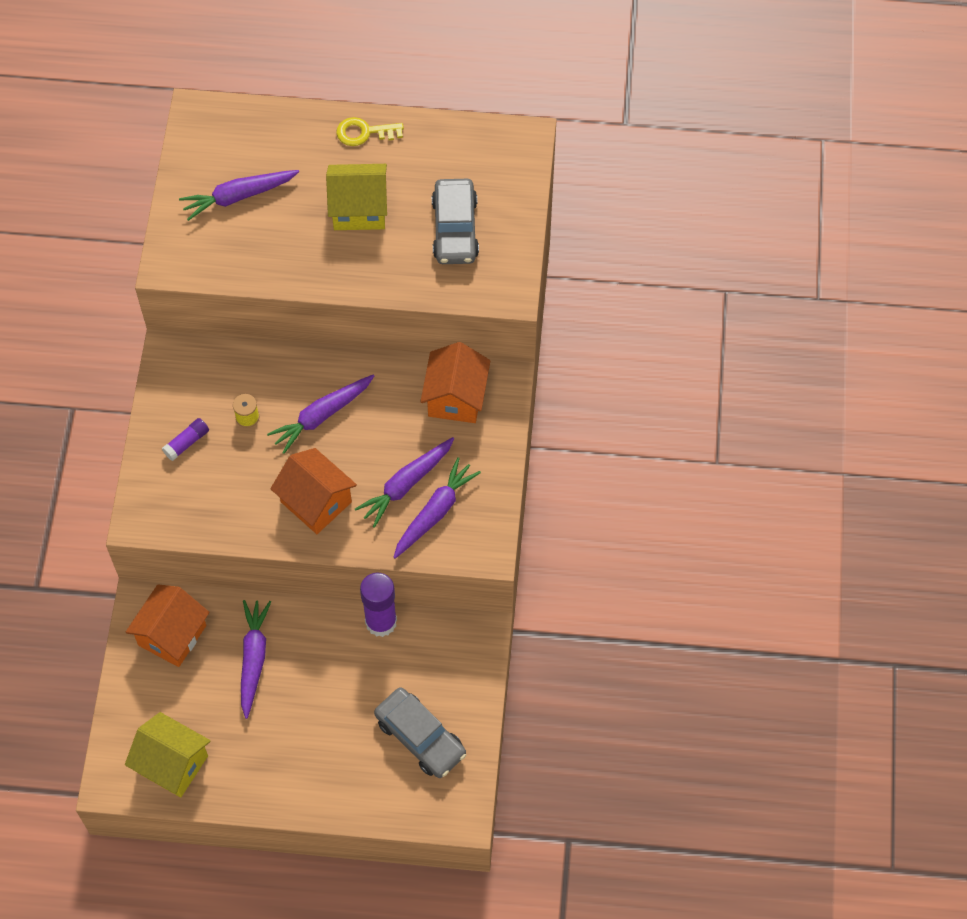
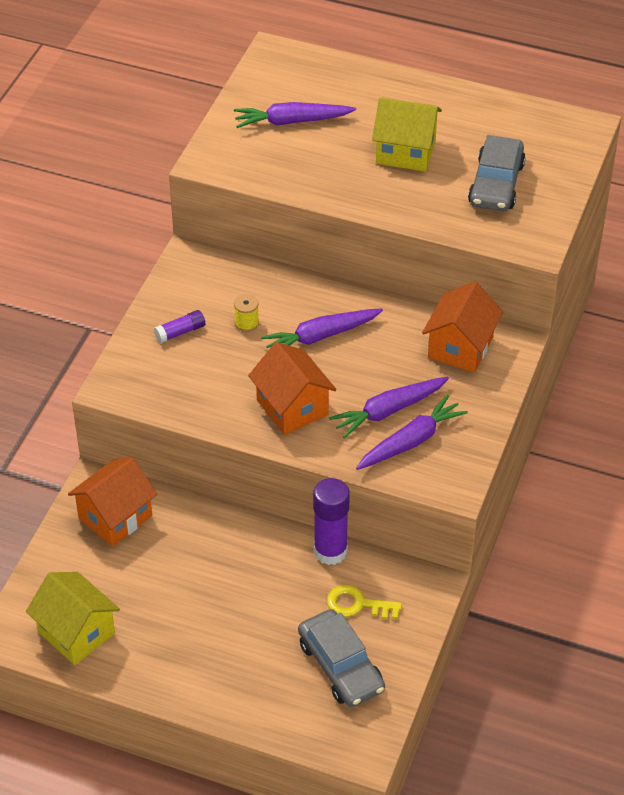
camera: 15 degrees right, 15 degrees down
purple carrot [241,600,271,719] -> none
yellow key [336,117,404,146] -> yellow key moved to [327,585,402,619]

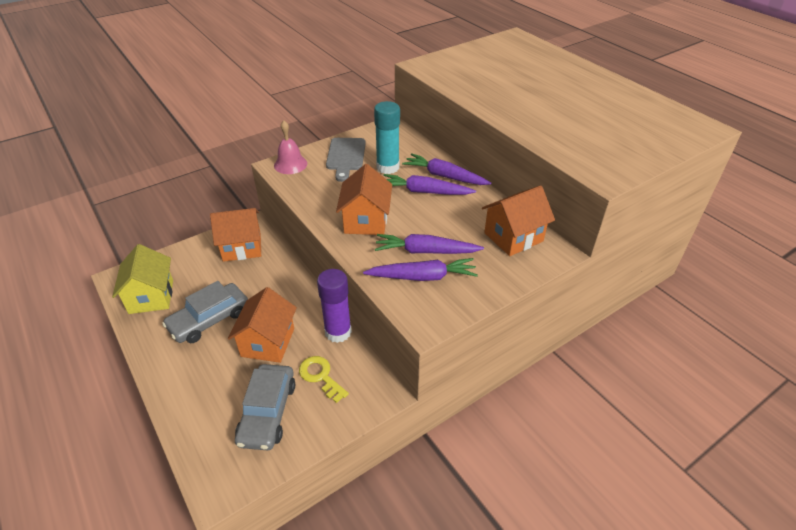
camera: 35 degrees right, 5 degrees down
purple glue stick [154,310,205,343] -> grey cutting board [326,138,366,182]
purple carrot [234,102,356,128] -> purple carrot moved to [402,153,491,185]
yellow spool [234,294,259,332] -> turquoise glue stick [374,101,400,174]
yellow house [372,97,442,172] -> none
grey car [468,135,526,211] -> grey car moved to [162,281,248,343]
none -> orange house [228,287,297,363]
none -> pink bell [274,121,307,174]

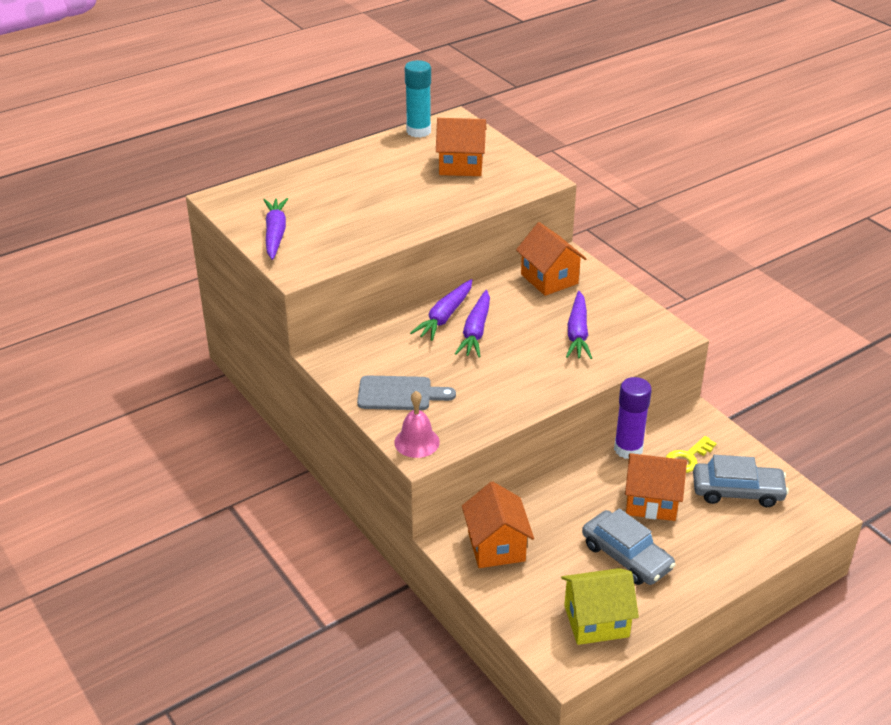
camera: 90 degrees left, 5 degrees down
orange house [336,164,392,235] -> orange house moved to [436,118,486,176]
purple carrot [363,258,478,281] -> purple carrot moved to [264,198,288,260]
turquoise glue stick [374,101,400,174] -> turquoise glue stick moved to [405,60,431,138]

